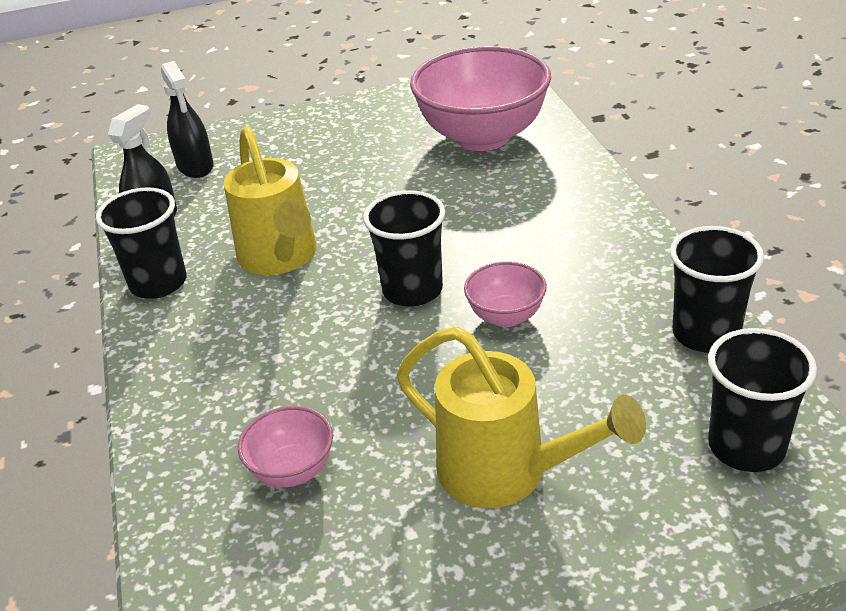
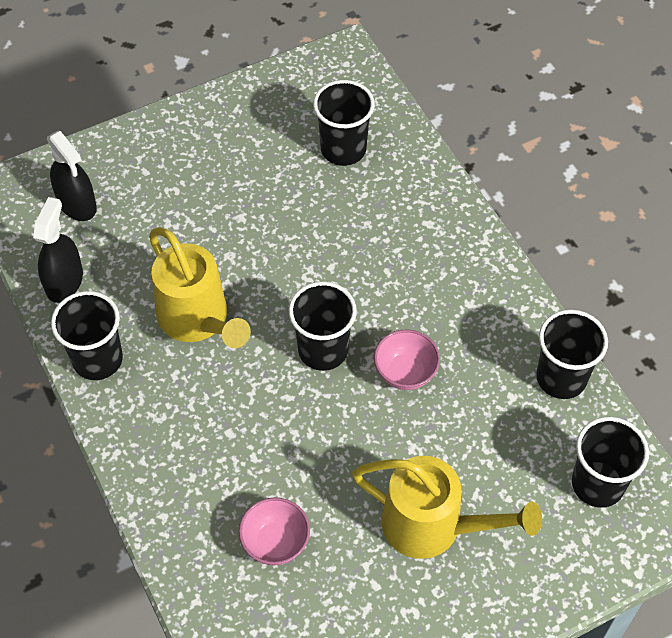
camera: 15 degrees left, 20 degrees up
pink bowl [410,46,551,151] -> black cup [313,80,375,166]

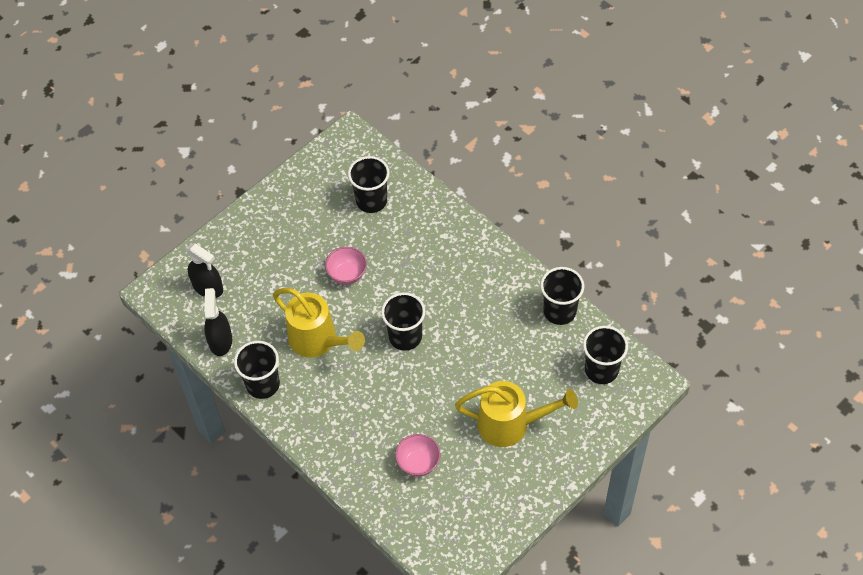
camera: 15 degrees left, 0 degrees up
pink bowl [374,329,440,390] -> pink bowl moved to [325,247,367,285]

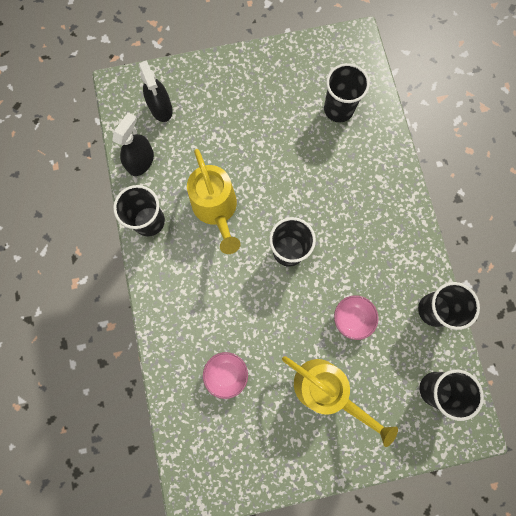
camera: 30 degrees right, 20 degrees up
pink bowl [325,247,367,285] -> pink bowl moved to [334,295,379,340]

